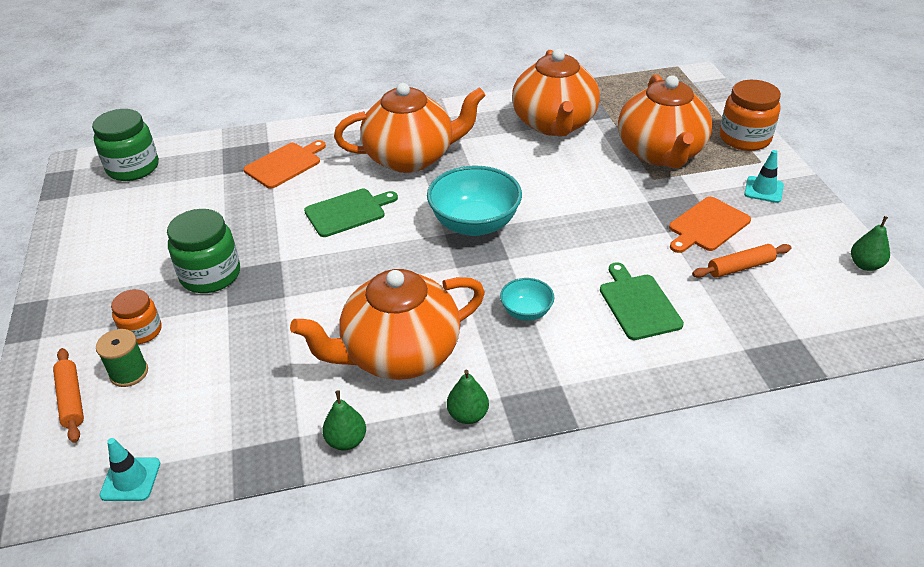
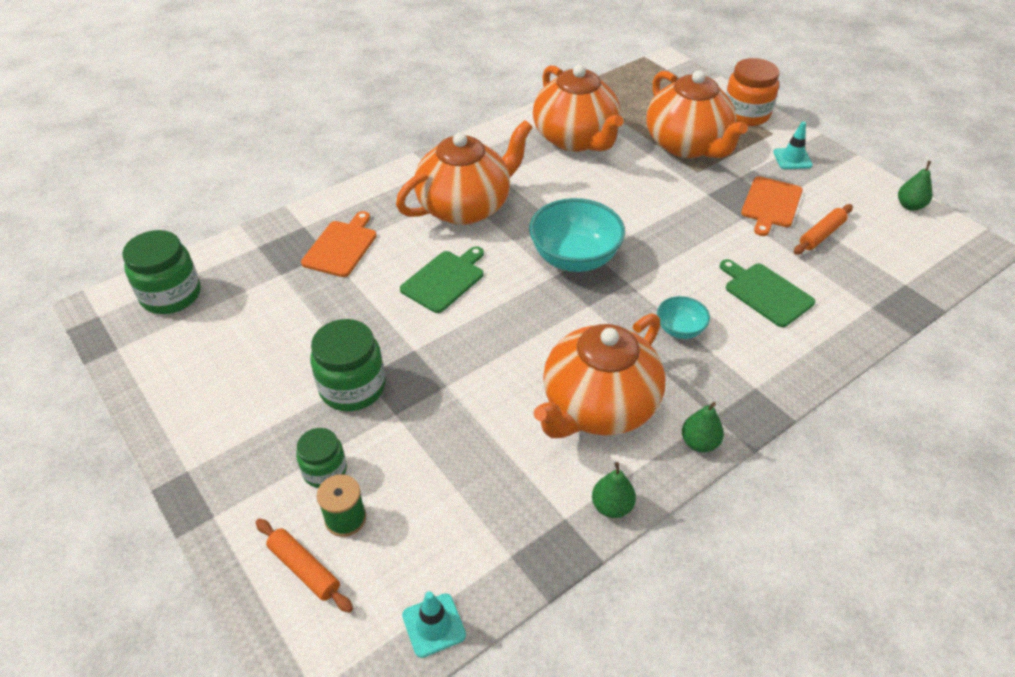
camera: 25 degrees left, 5 degrees up
orange jar [111,289,162,344] -> green jar [296,428,347,488]

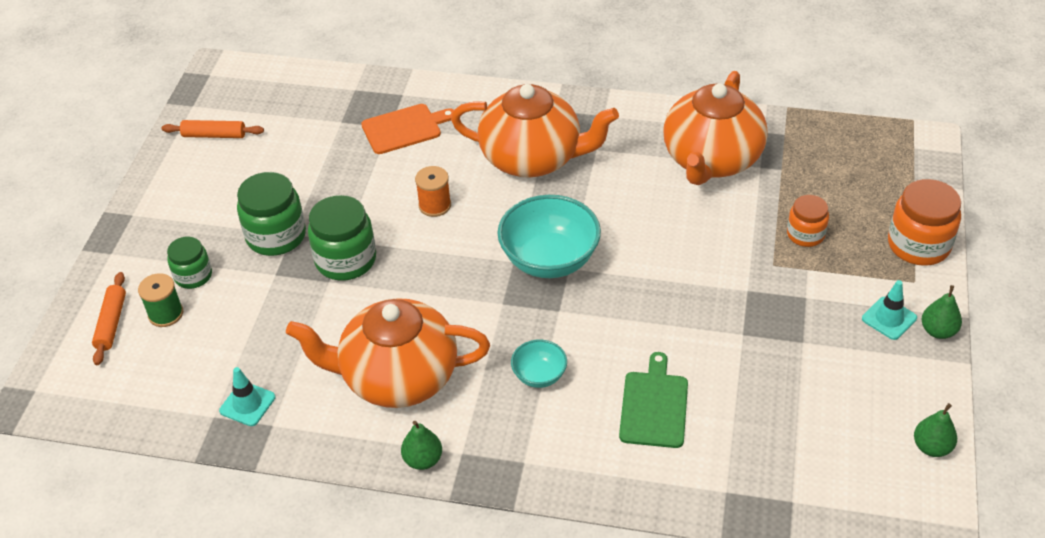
camera: 50 degrees right, 0 degrees up
green jar [122,230,201,314] -> green jar moved to [308,195,376,281]
green cutting board [400,246,484,313] -> orange spool [415,166,451,217]
turquoise traffic cone [402,591,466,658] -> turquoise traffic cone moved to [219,367,275,426]
green pear [592,462,636,518] -> green pear moved to [922,285,962,339]
orange teapot [646,70,748,158] -> orange jar [787,195,829,247]
orange cutting board [741,176,803,236] -> none
orange rolling pin [794,204,853,254] -> orange rolling pin moved to [162,120,264,138]

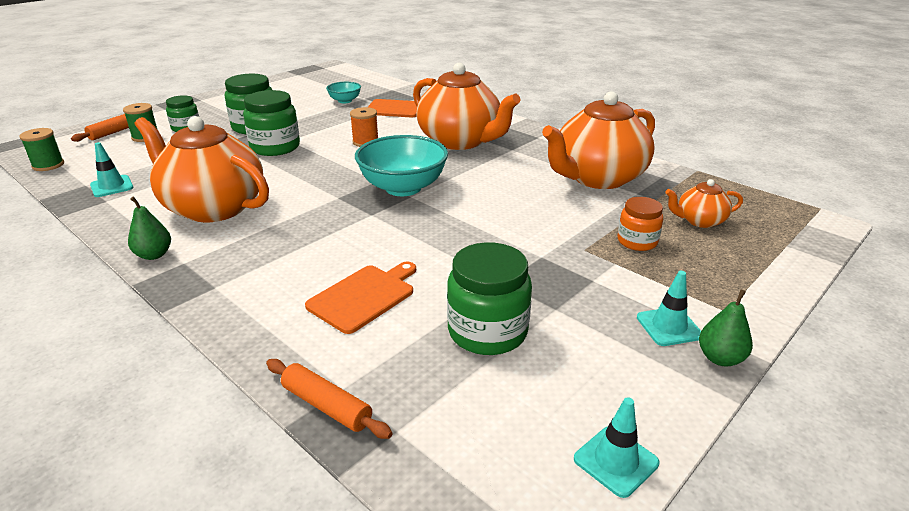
camera: 30 degrees right, 15 degrees down
orange rolling pin [162,120,264,138] -> orange rolling pin moved to [266,359,393,439]
turquoise bowl [511,339,567,388] -> turquoise bowl moved to [326,82,361,103]
green cutting board [619,352,688,448] -> orange cutting board [305,262,416,334]
orange jar [888,179,961,266] -> none
green pear [914,403,957,457] -> turquoise traffic cone [574,397,659,498]
none -> green spool [19,128,64,171]
none -> green jar [447,242,532,355]
none -> orange teapot [665,179,743,228]

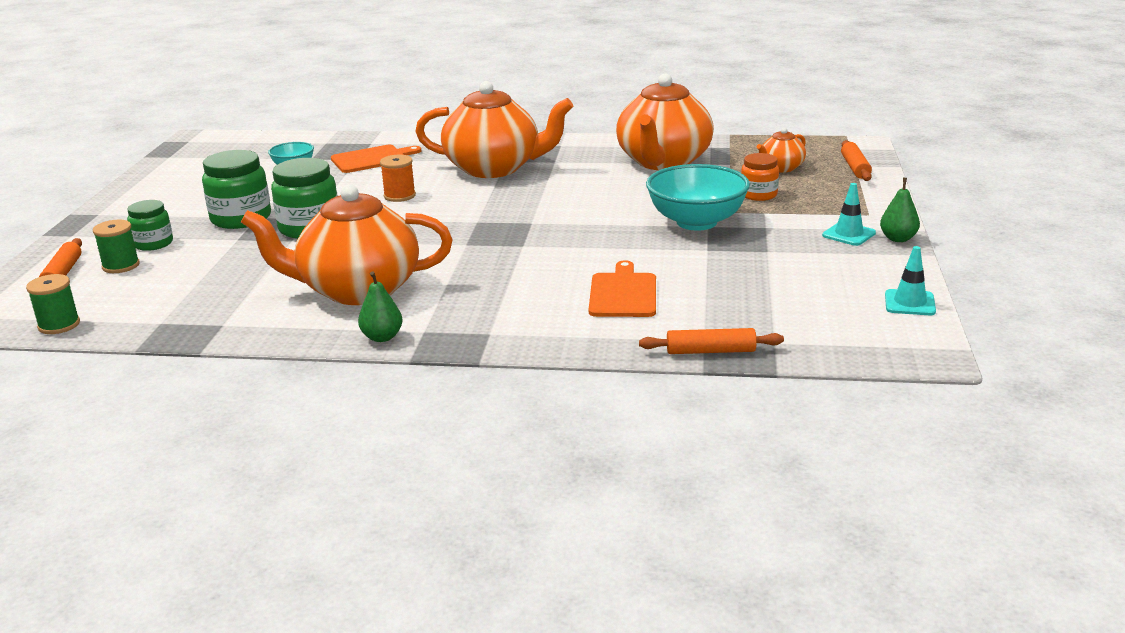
camera: 35 degrees left, 5 degrees down
turquoise traffic cone [90,142,133,197] -> none
turquoise bowl [355,135,448,196] -> turquoise bowl moved to [646,164,750,231]
green jar [447,242,532,355] -> none
none -> orange rolling pin [841,140,872,181]

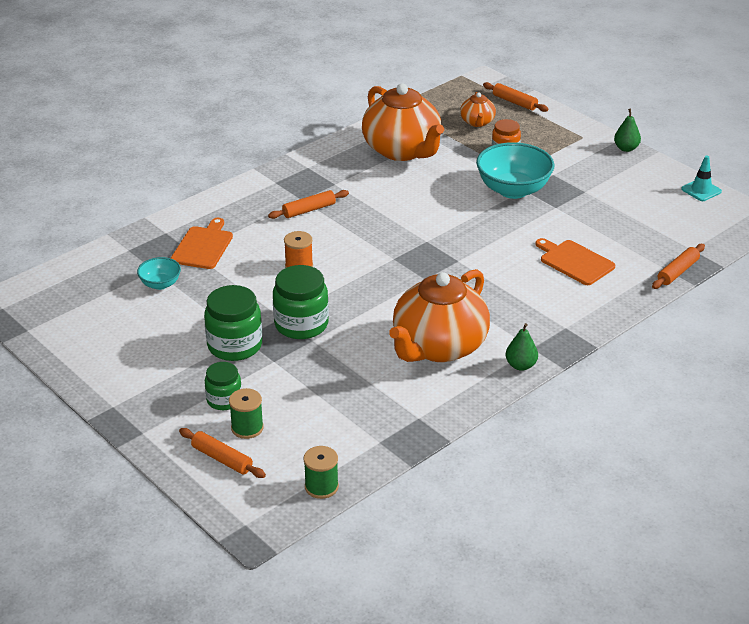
camera: 50 degrees left, 10 degrees up
orange teapot [415,81,573,178] -> orange rolling pin [268,190,349,219]
turquoise traffic cone [822,183,876,246] -> none

